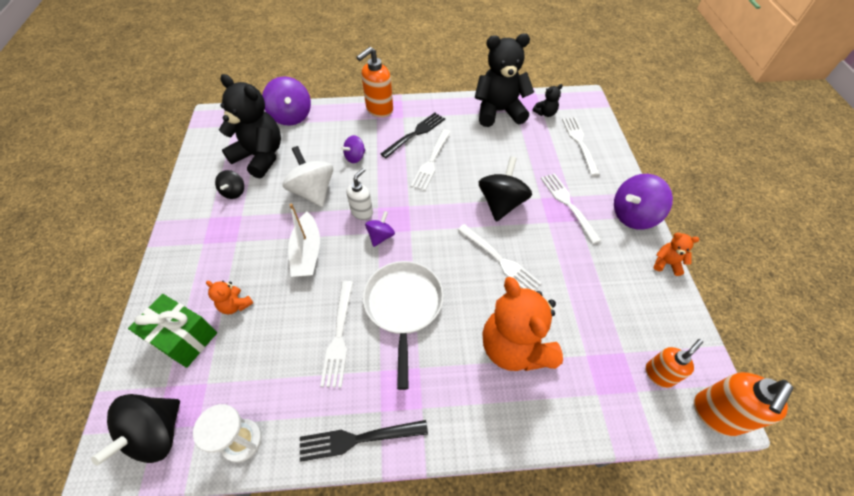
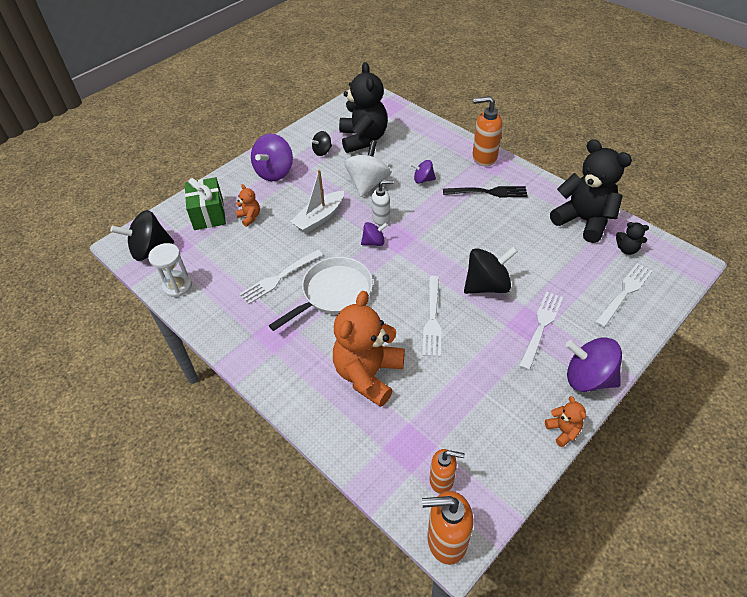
camera: 50 degrees right, 5 degrees down
orange teddy bear [206,281,253,314] -> orange teddy bear turned 150 degrees clockwise [235,184,260,227]
purple spinning top [262,76,311,126] -> purple spinning top moved to [251,134,293,181]
black fork [300,420,428,462] -> none
white fork [411,129,451,191] -> none

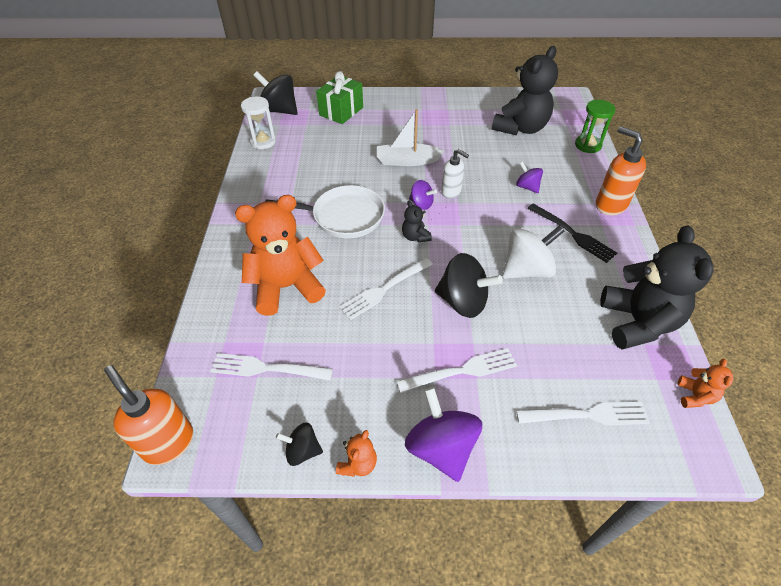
camera: 45 degrees right, 0 degrees up
orange teddy bear [235,184,260,227] -> orange teddy bear moved to [678,359,733,408]
white fork [240,249,323,304] -> white fork moved to [210,353,333,380]
purple spinning top [251,134,293,181] -> none
black spinning top [310,131,332,156] -> black spinning top moved to [276,422,323,466]
white spinning top [344,140,391,197] -> white spinning top moved to [503,225,564,279]
orange soap dispenser [430,449,465,494] -> none
black teddy bear [616,222,649,255] -> black teddy bear moved to [402,201,432,243]
none -> green hourglass [575,100,616,153]

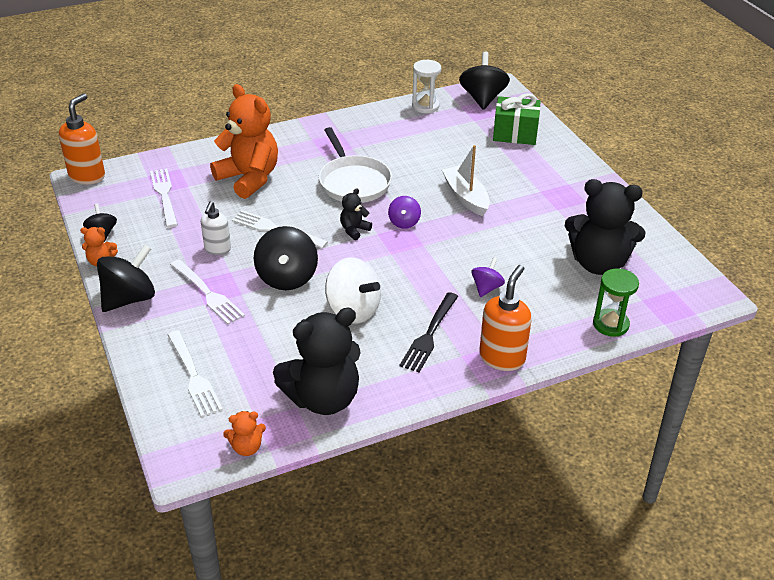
camera: 65 degrees right, 10 degrees down
purple spinning top [405,387,482,482] -> black spinning top [97,244,155,312]
white soap dispenser [441,149,469,199] -> white soap dispenser moved to [201,201,231,255]

